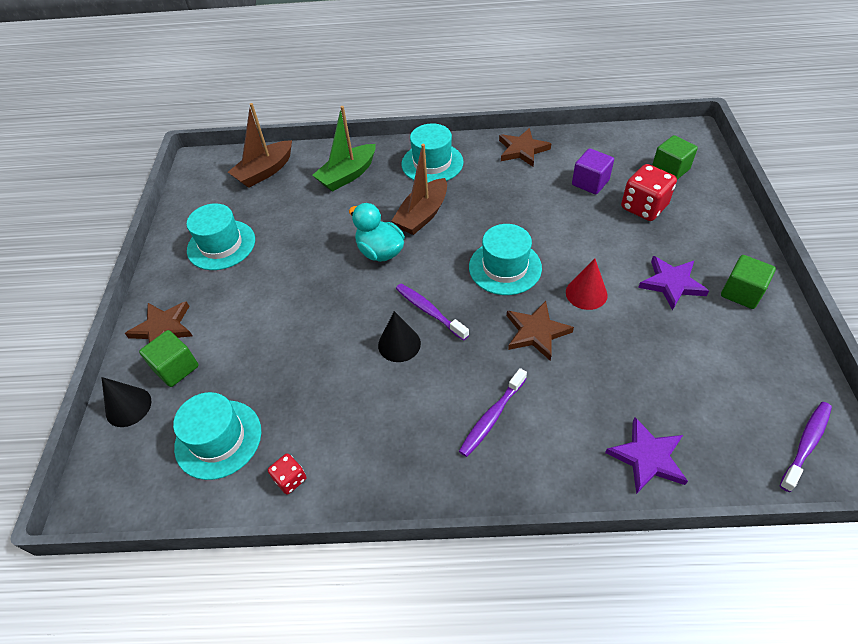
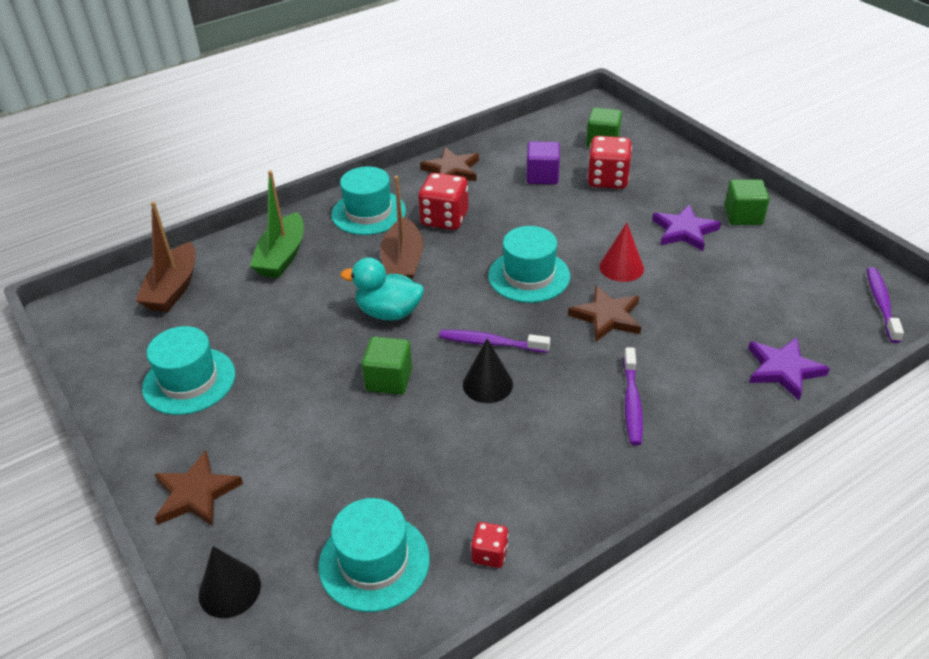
camera: 35 degrees left, 10 degrees down
green cube [139,330,199,387] -> green cube moved to [362,337,412,395]
none -> red dice [418,173,468,230]

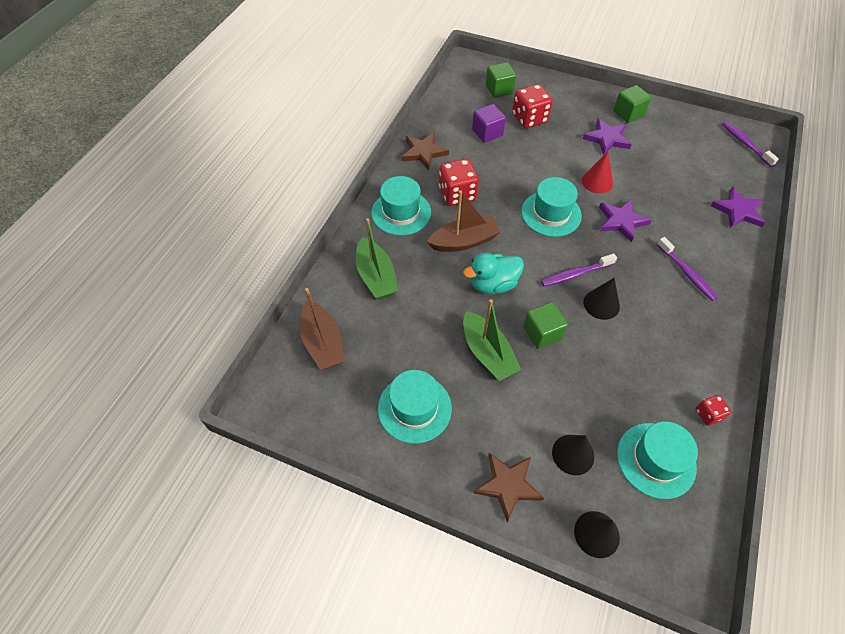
camera: 35 degrees left, 15 degrees up
brown boat [380,176,424,280] -> brown boat turned 75 degrees counterclockwise [427,190,500,252]
brown star [568,285,641,342] -> purple star [599,199,652,243]
none -> green boat [463,299,521,381]
none -> black cone [552,435,594,475]

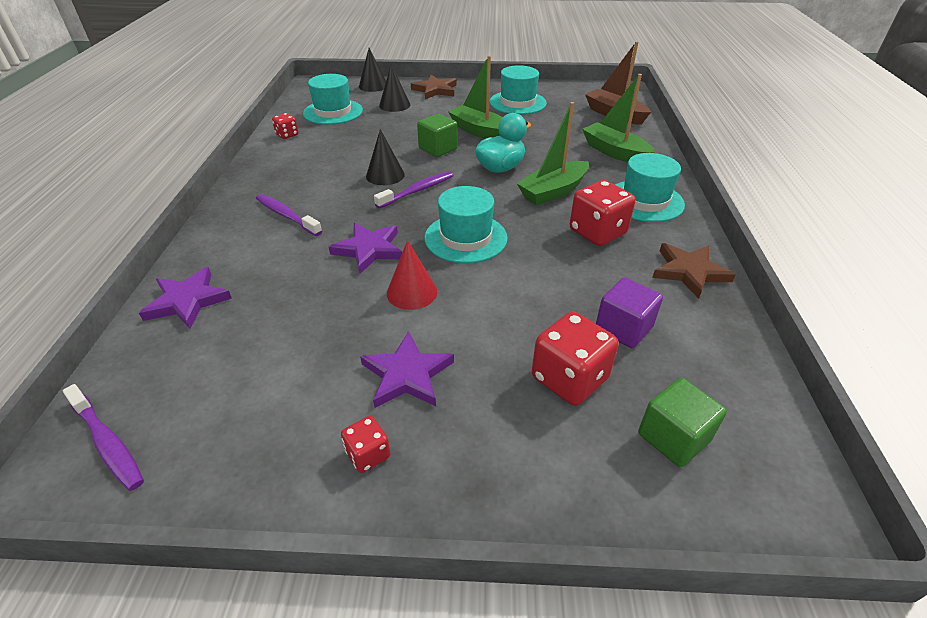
camera: 160 degrees right, 15 degrees down
brown boat [427,190,500,252] -> green boat [517,102,589,206]
green cube [614,85,652,123] -> red dice [341,416,390,473]

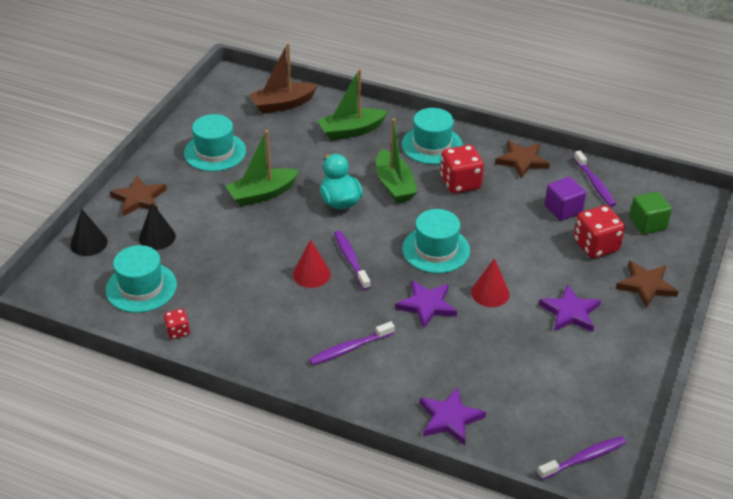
camera: 70 degrees left, 0 degrees up
red dice [341,416,390,473] -> none
black cone [366,129,405,185] -> red cone [293,239,331,288]
green cube [417,114,458,157] -> none
none -> purple toothbrush [574,150,616,207]
none -> brown star [616,261,679,308]

